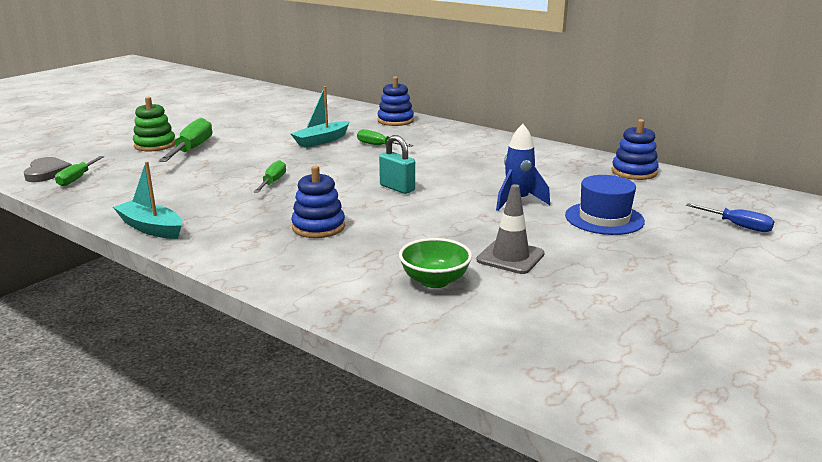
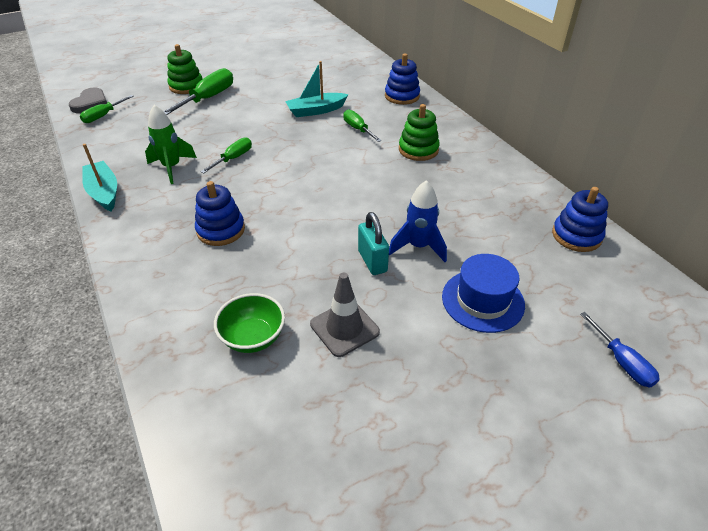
camera: 25 degrees right, 20 degrees up
turquoise padlock [379,135,415,194] -> turquoise padlock moved to [358,212,389,275]
none -> green rocket [145,105,197,184]
none -> green stacking toy [399,104,440,161]

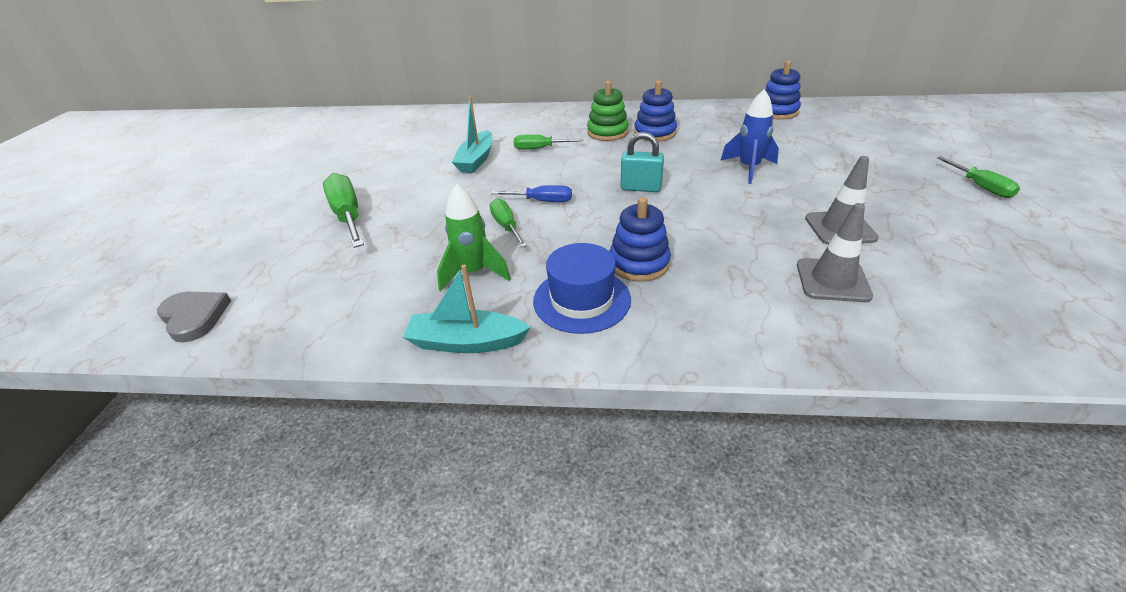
camera: 55 degrees left, 5 degrees down
green screwdriver [80,95,134,123] -> green screwdriver moved to [937,156,1020,198]
green stacking toy [167,44,203,94] -> none
green bowl [214,293,285,353] -> grey traffic cone [797,203,873,302]
turquoise padlock [358,212,389,275] -> turquoise padlock moved to [621,132,664,192]
blue stacking toy [385,54,420,105] -> blue stacking toy moved to [634,80,677,142]
blue hat [442,254,525,333] -> blue hat moved to [533,243,631,334]
blue screwdriver [580,312,660,387] -> blue screwdriver moved to [491,185,572,202]

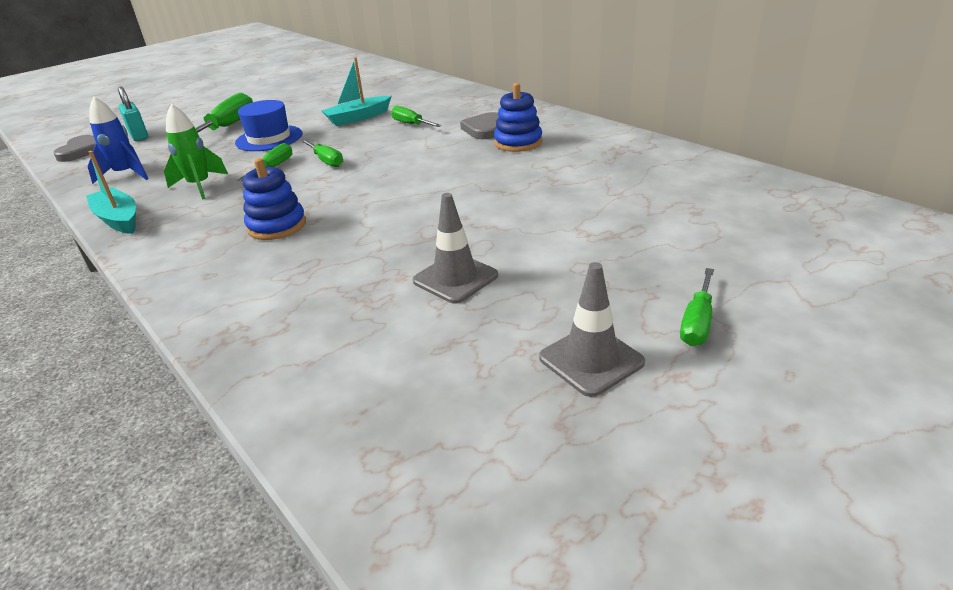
camera: 45 degrees right, 5 degrees down
blue screwdriver [491,185,572,202] -> green screwdriver [301,140,343,167]
blue hat [533,243,631,334] -> blue hat moved to [235,100,302,151]
green stacking toy [587,81,629,141] -> grey heart [460,112,499,139]
turquoise padlock [621,132,664,192] -> turquoise padlock moved to [118,86,148,141]
blue rocket [720,89,779,184] -> blue rocket moved to [87,97,149,184]
blue stacking toy [765,61,801,120] -> none
grey traffic cone [797,203,873,302] -> grey traffic cone moved to [539,262,645,397]

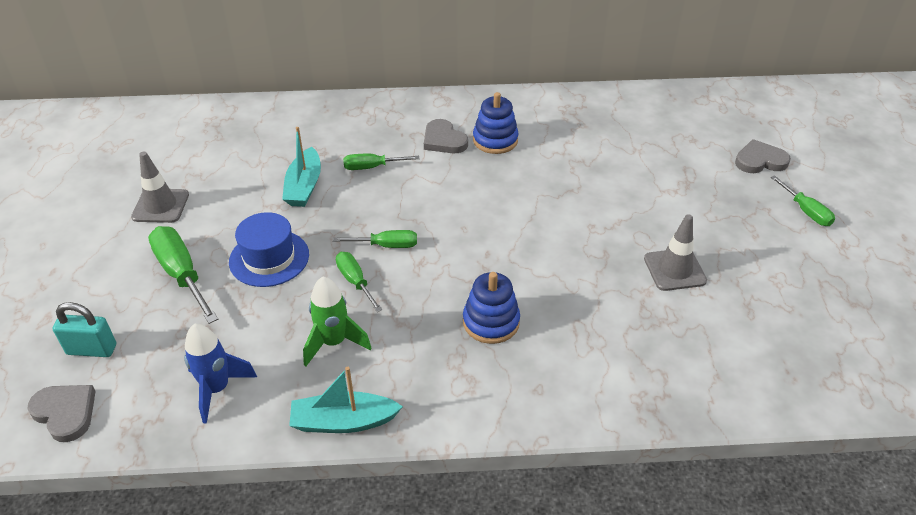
camera: 55 degrees left, 10 degrees up
grey traffic cone [539,262,645,397] -> grey traffic cone moved to [131,152,189,223]
none -> grey heart [735,139,791,173]

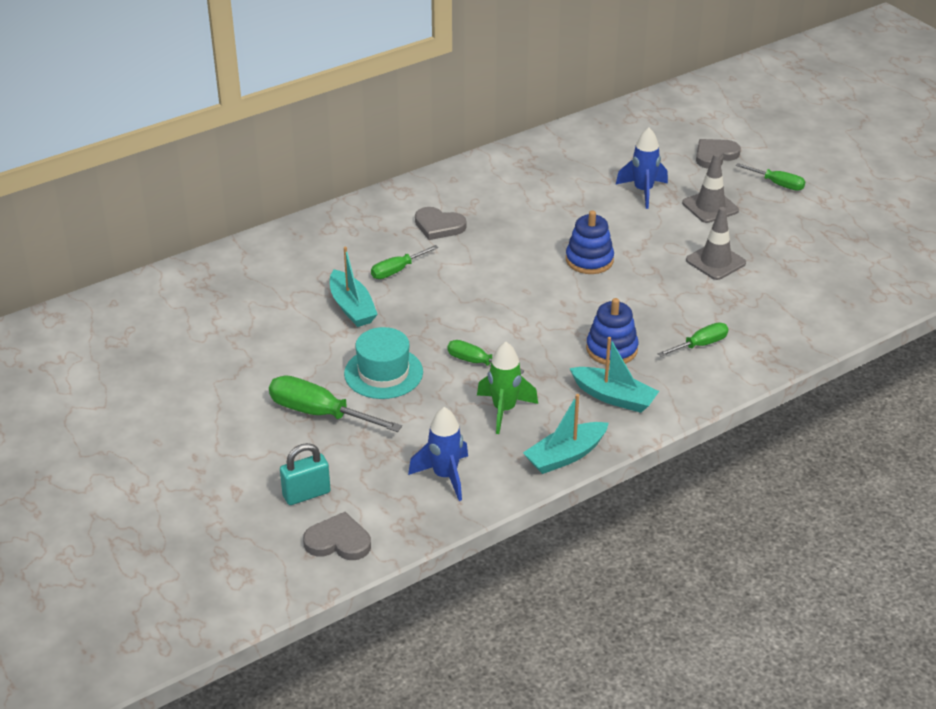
camera: 30 degrees left, 5 degrees down
grey traffic cone [131,152,189,223] -> grey traffic cone moved to [682,153,739,223]
blue hat [229,212,309,287] -> turquoise hat [344,327,423,399]
green screwdriver [333,230,417,248] -> green screwdriver moved to [658,322,729,357]
blue stacking toy [473,92,519,154] -> blue stacking toy moved to [566,210,614,274]
none -> turquoise boat [569,337,659,413]
none -> blue rocket [616,128,668,209]

